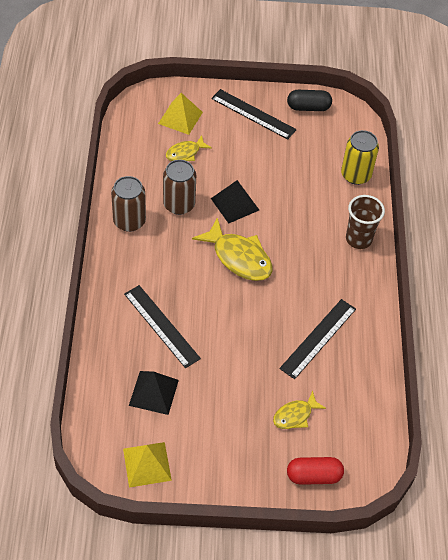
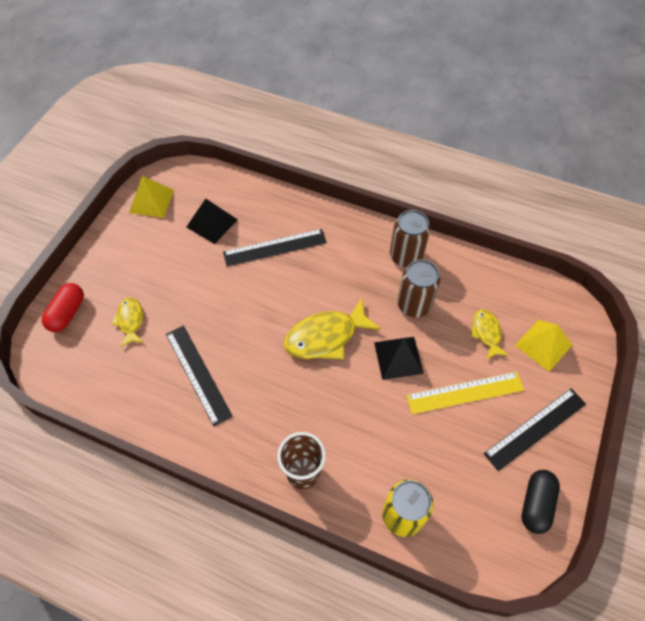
camera: 115 degrees right, 5 degrees up
none -> yellow ruler [406,372,524,414]

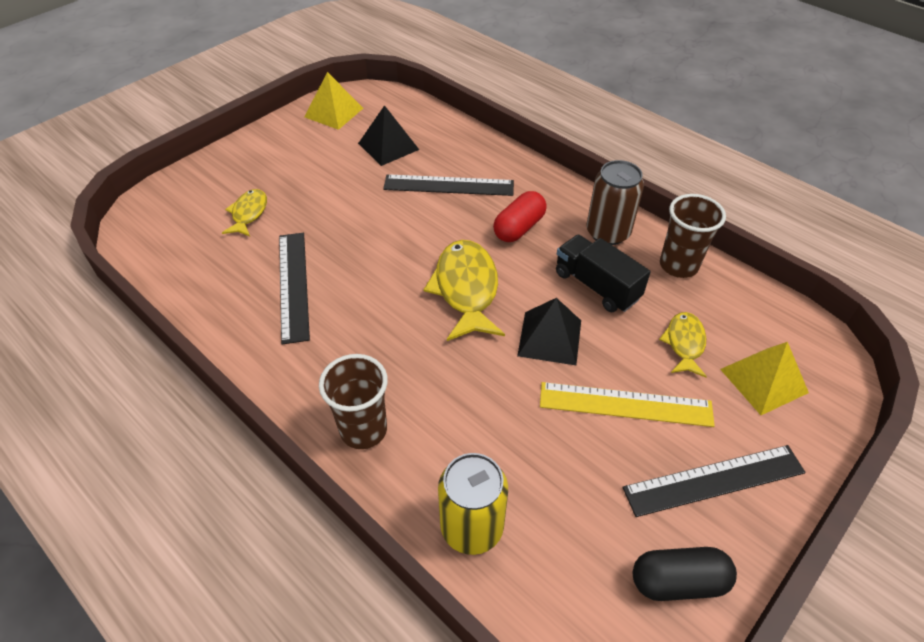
camera: 20 degrees right, 10 degrees down
red capsule [42,283,84,332] -> red capsule moved to [493,191,546,242]
yellow fish [284,298,381,359] -> yellow fish turned 90 degrees clockwise [423,240,505,341]
brown can [397,260,441,317] -> black truck [556,235,651,312]
black capsule [522,470,560,534] -> black capsule turned 45 degrees clockwise [633,547,737,601]
none -> brown cup [660,194,726,278]

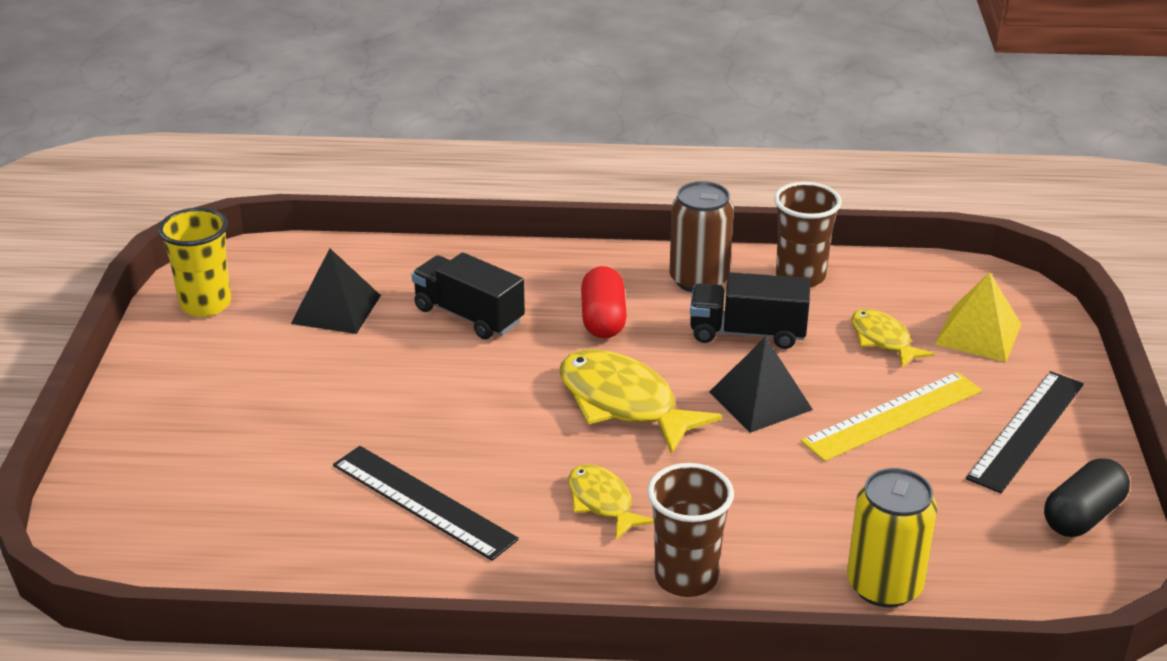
camera: 40 degrees left, 15 degrees down
yellow fish [222,189,267,237] -> yellow fish moved to [569,464,654,540]
yellow pyramid [305,72,363,130] -> yellow cup [158,208,231,317]
black ruler [383,174,514,196] -> black truck [412,252,525,339]

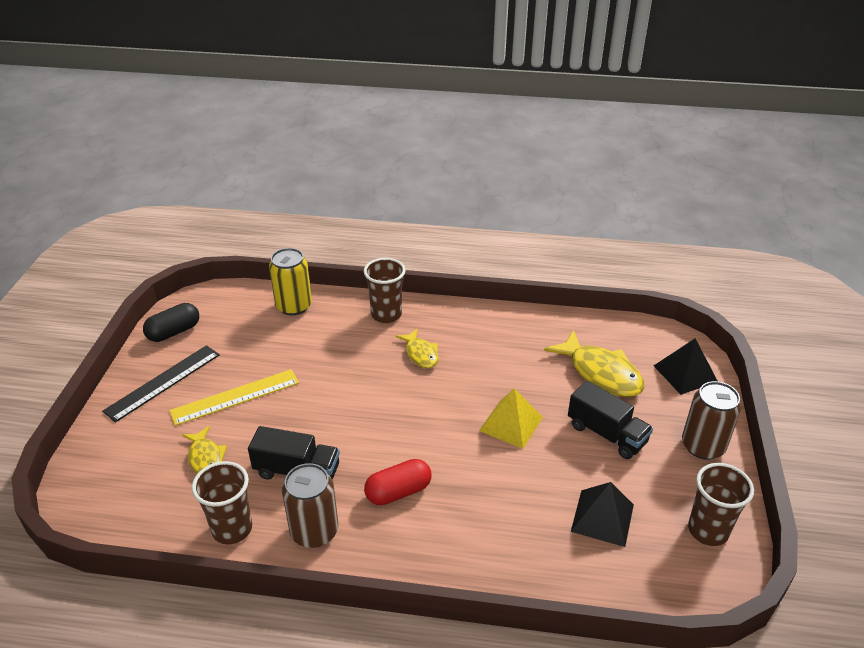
camera: 175 degrees left, 5 degrees up
yellow cup [158,208,231,317] -> brown cup [688,463,754,546]
black ruler [333,446,519,561] -> none
black truck [412,252,525,339] -> black truck moved to [568,381,653,459]
yellow fish [559,349,722,454] -> yellow fish moved to [544,330,644,397]
red capsule [581,266,627,339] -> red capsule turned 60 degrees clockwise [364,459,431,505]
black pyramid [709,337,813,433] -> black pyramid moved to [654,338,717,395]
yellow pyramid [935,272,1021,362] -> yellow pyramid moved to [479,388,543,449]
none -> brown can [682,381,741,460]

